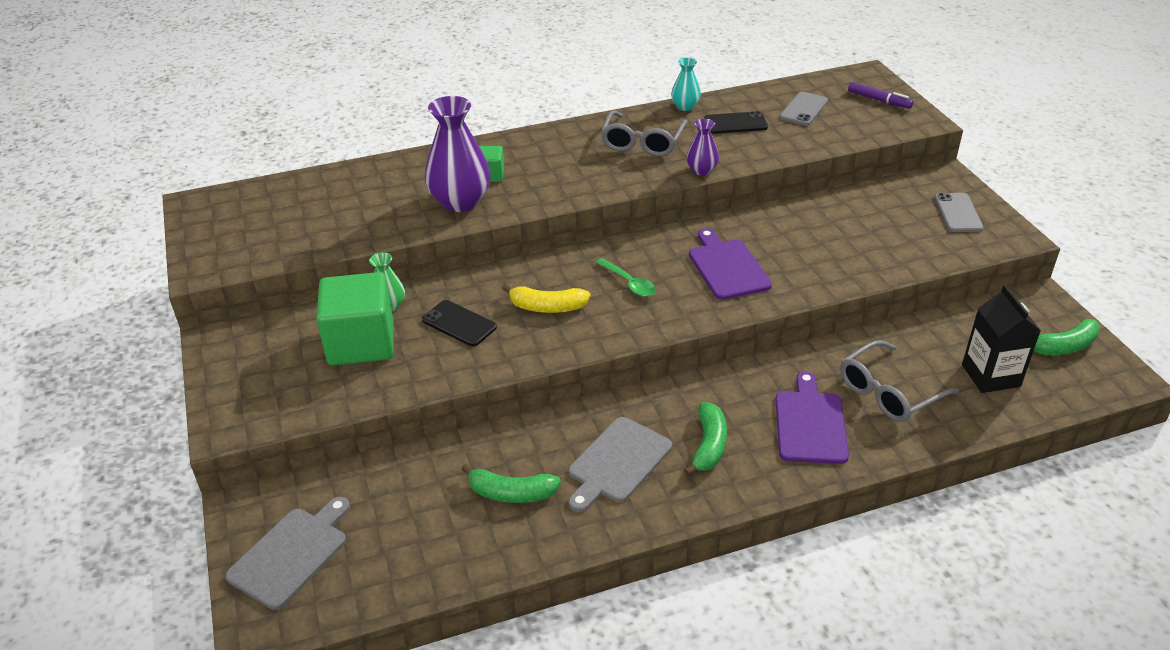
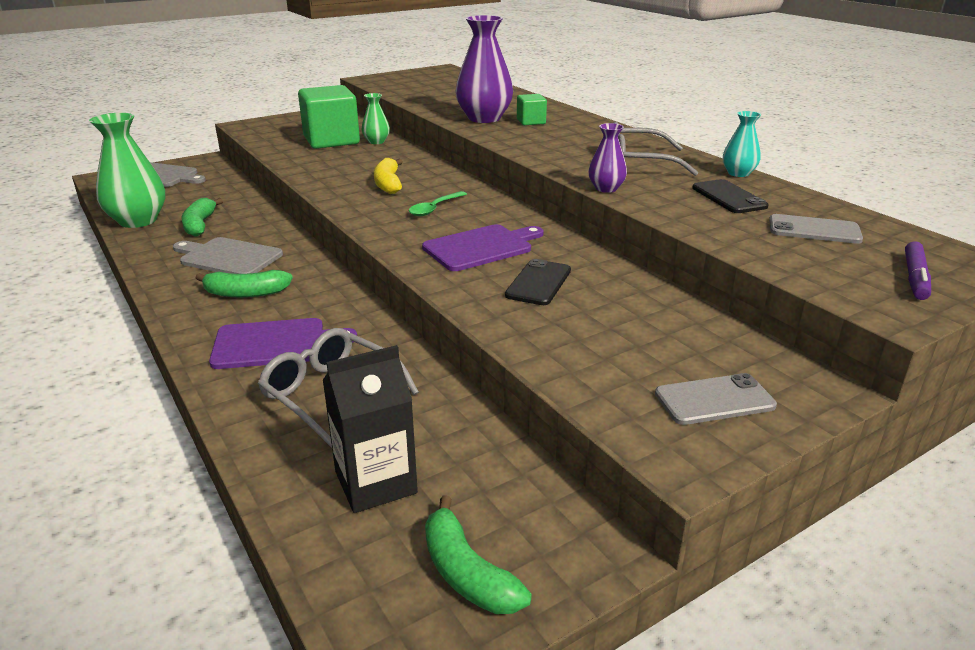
camera: 75 degrees right, 10 degrees down
black phone [422,300,497,346] -> black phone moved to [505,259,571,305]
none -> green vase [89,113,166,228]

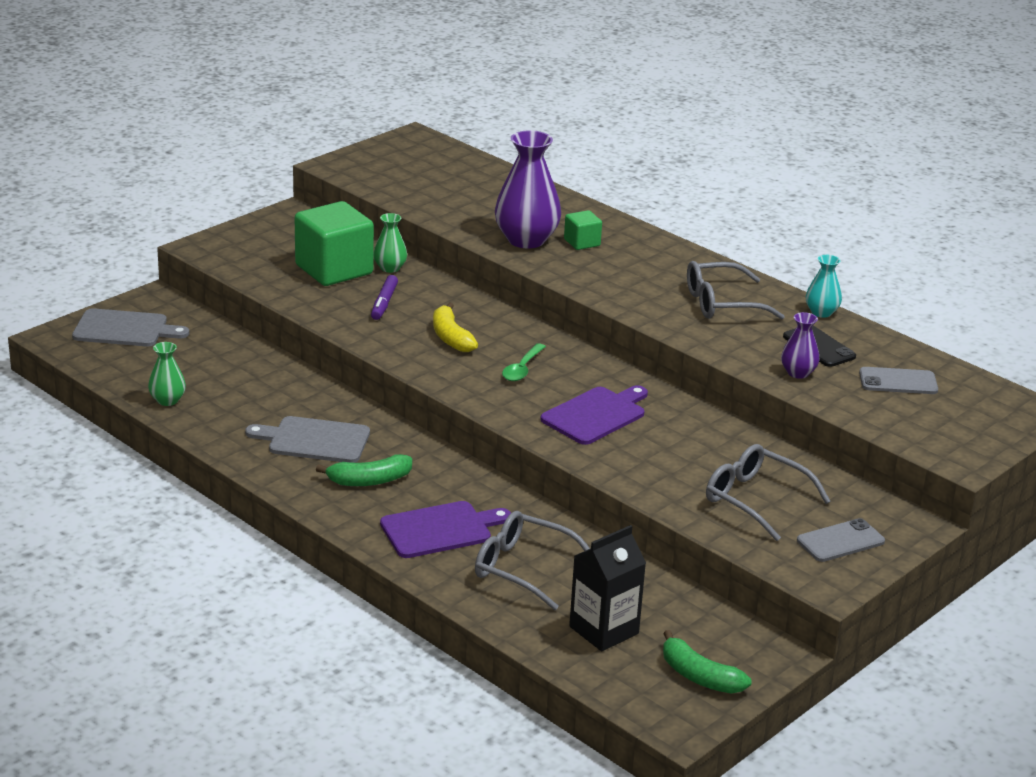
camera: 15 degrees left, 0 degrees up
green vase [89,113,166,228] -> green vase [148,342,186,406], size x0.51
green banana [182,198,223,236] -> none
black phone [505,259,571,305] -> none
purple vase [588,123,627,193] -> purple vase moved to [781,312,820,379]
purple marker [905,241,931,300] -> purple marker moved to [371,275,398,320]
none -> grey glasses [706,444,831,541]

